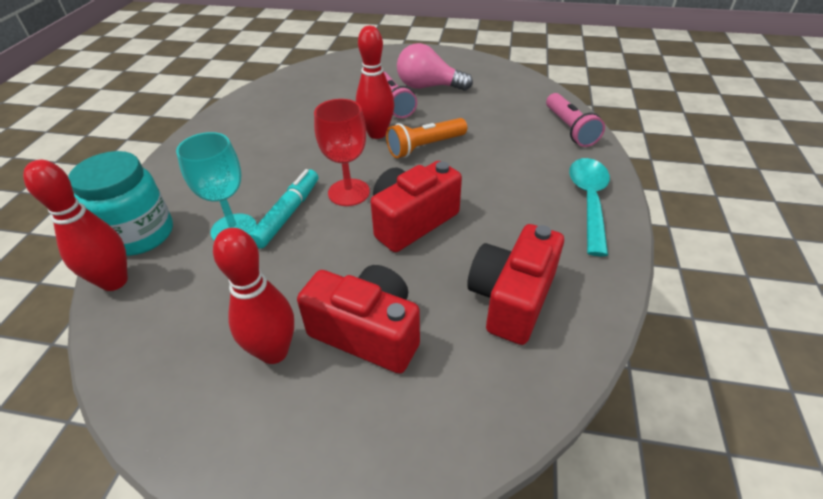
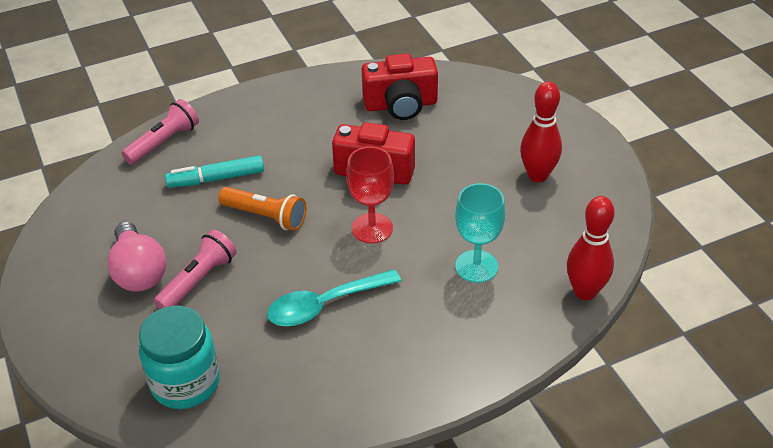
camera: 125 degrees left, 0 degrees up
turquoise jar [68,151,173,256] -> turquoise jar moved to [139,306,220,409]
turquoise marker [249,169,318,249] -> turquoise marker moved to [165,155,264,188]
red camera [297,265,420,374] -> none
red bowling pin [356,26,394,139] -> none
turquoise spoon [569,158,610,256] -> turquoise spoon moved to [267,269,401,326]

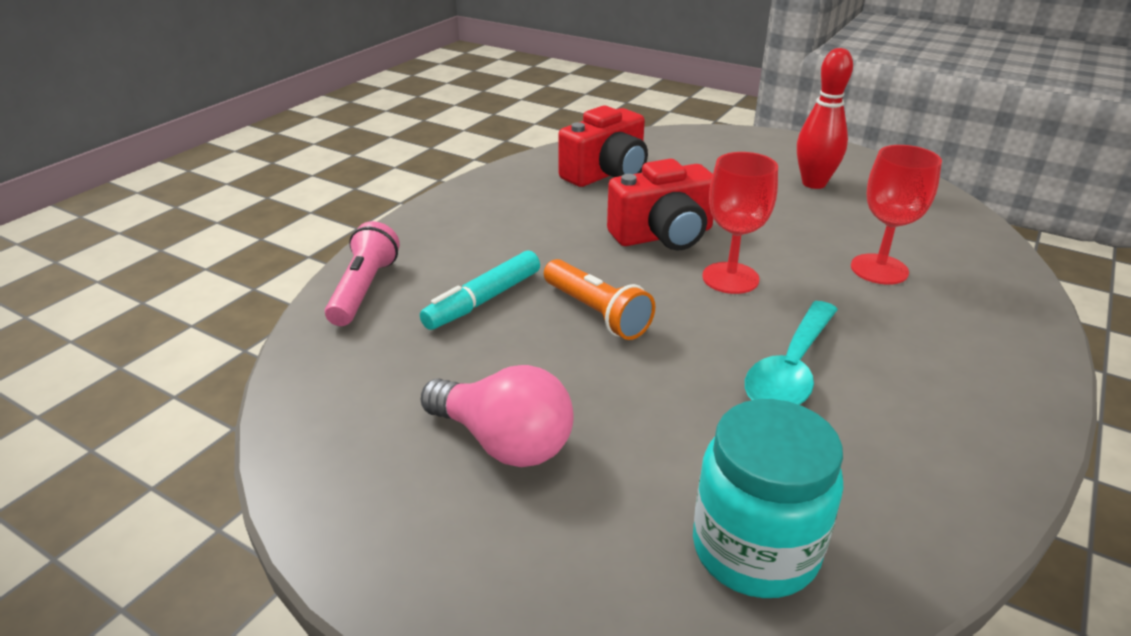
camera: 35 degrees left, 10 degrees down
pink flashlight [154,230,237,309] -> none
orange flashlight [218,187,306,231] -> orange flashlight turned 60 degrees clockwise [544,259,655,340]
turquoise goblet [455,183,505,283] -> red goblet [851,145,942,285]
red bowling pin [567,196,615,300] -> none

